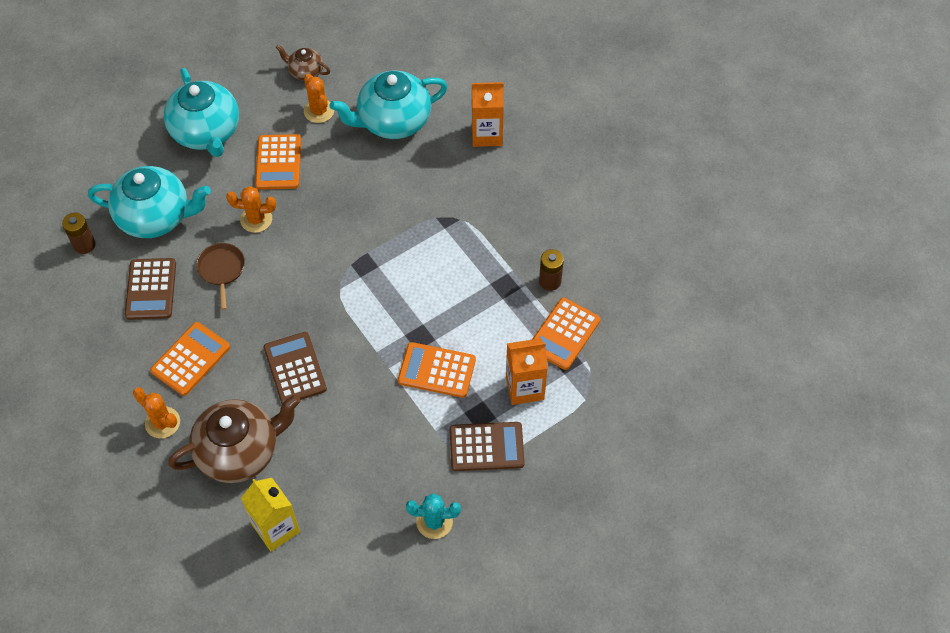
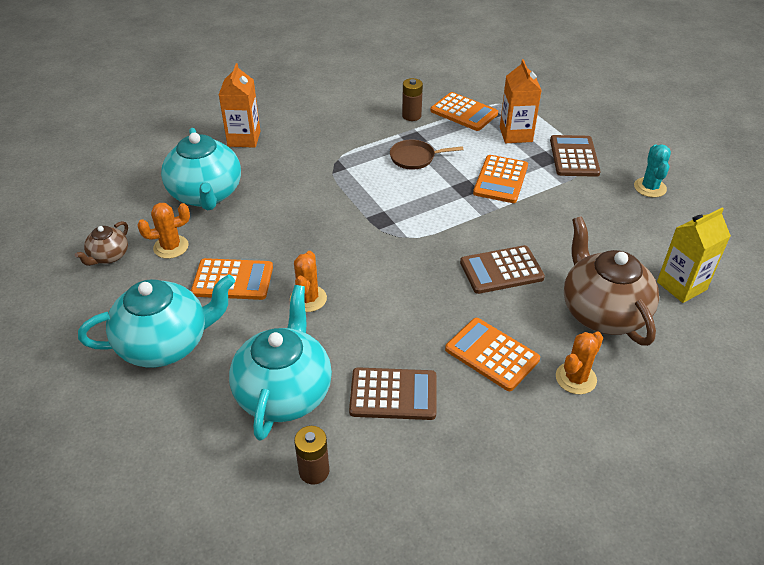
camera: 85 degrees left, 15 degrees down
brown pan [196,243,245,310] -> brown pan moved to [390,140,463,170]

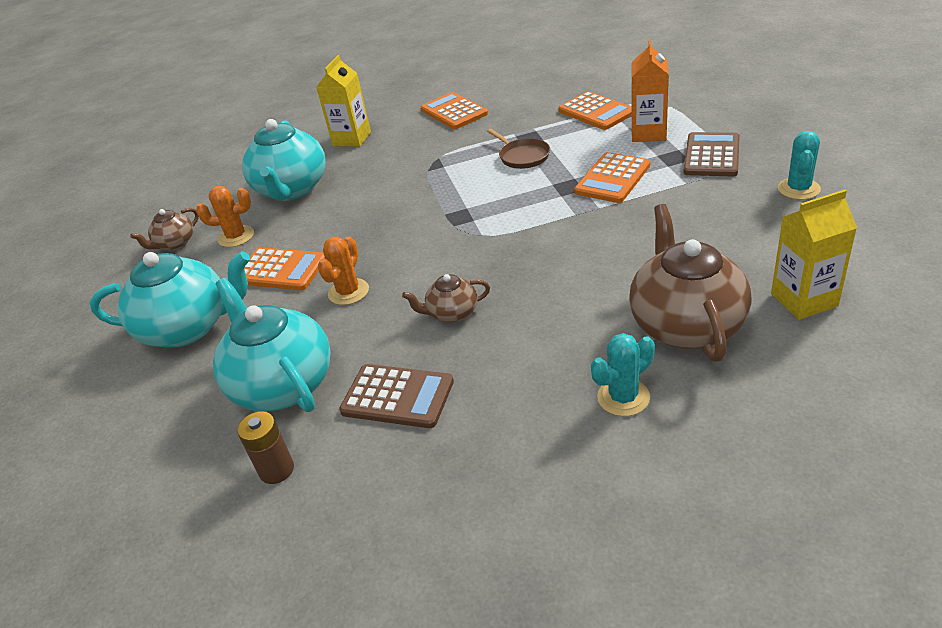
camera: 20 degrees right, 5 degrees down
orange carton [219,63,260,148] -> yellow carton [316,55,371,147]
turquoise teapot [229,285,332,441] -> turquoise teapot turned 60 degrees counterclockwise [213,278,331,412]
brown pan [390,140,463,170] -> brown pan turned 135 degrees counterclockwise [487,129,550,169]
brown battery [402,78,423,121] -> none
orange calculator [445,318,540,391] -> orange calculator moved to [421,92,488,129]
brown calculator [460,245,545,294] -> none
orange cactus [556,331,603,395] -> turquoise cactus [591,333,655,416]
none -> brown teapot [402,274,490,323]

